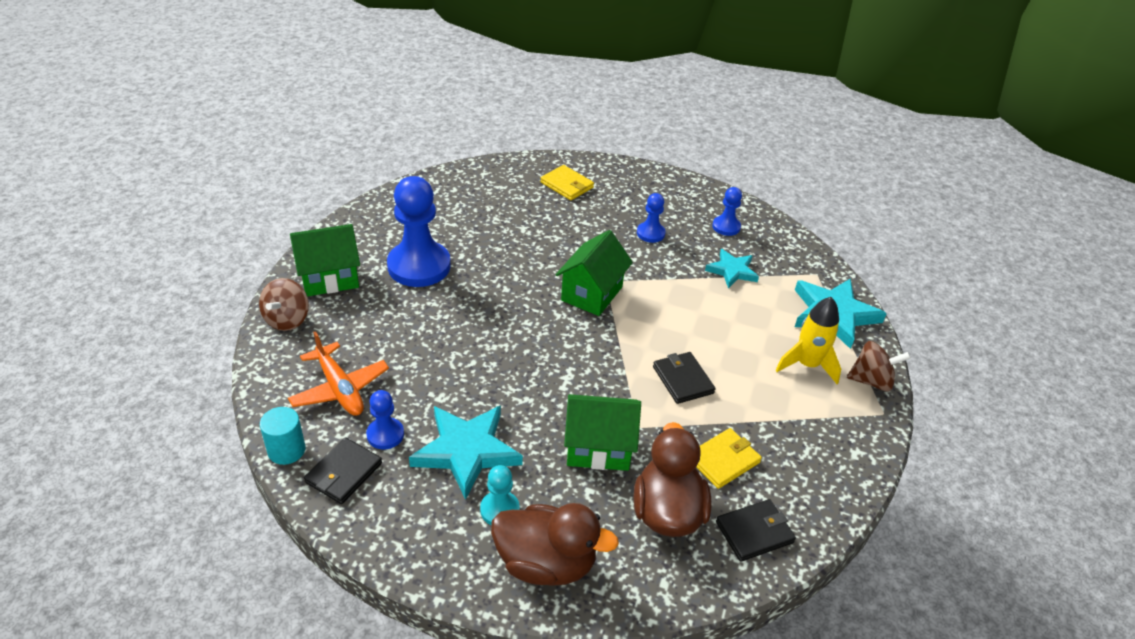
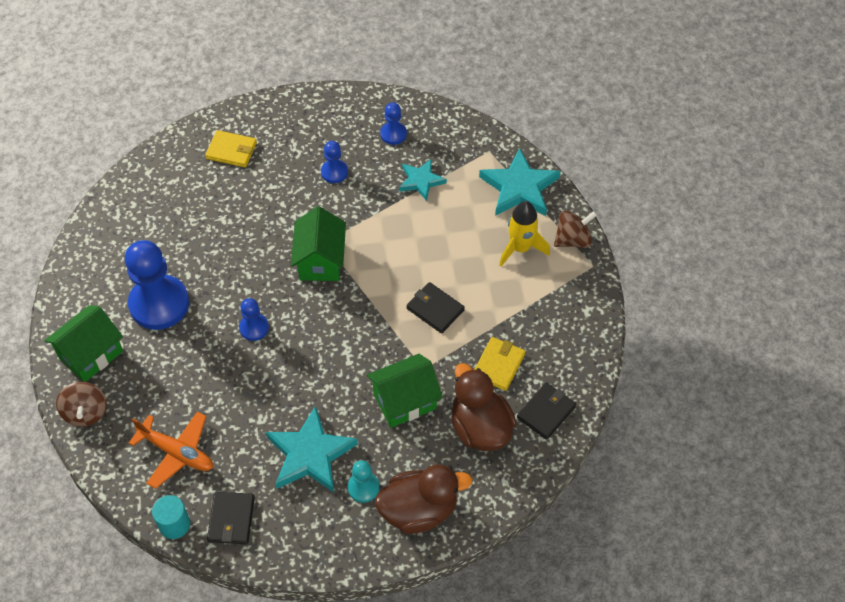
camera: 25 degrees left, 15 degrees up
blue pawn [366,390,404,449] -> blue pawn moved to [239,298,269,341]

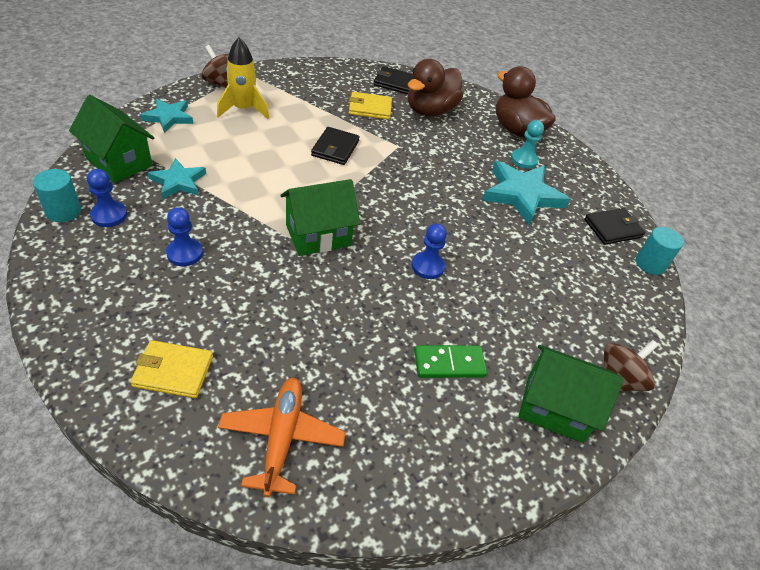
camera: 120 degrees left, 10 degrees down
blue pawn [125,240,189,330] -> green domino [414,345,487,378]
orange plane [129,411,213,489] -> orange plane moved to [218,378,345,497]
yellow wallet [205,130,257,168] -> yellow wallet turned 75 degrees counterclockwise [130,340,213,398]
green house [367,354,443,428] -> green house moved to [69,95,154,183]
turquoise star [479,148,561,216] -> turquoise star [140,98,193,133], size x0.60
none -> turquoise cylinder [33,169,81,222]

